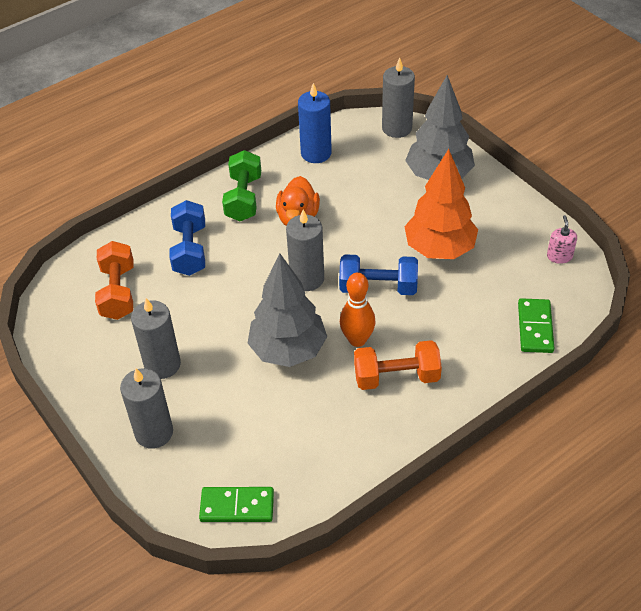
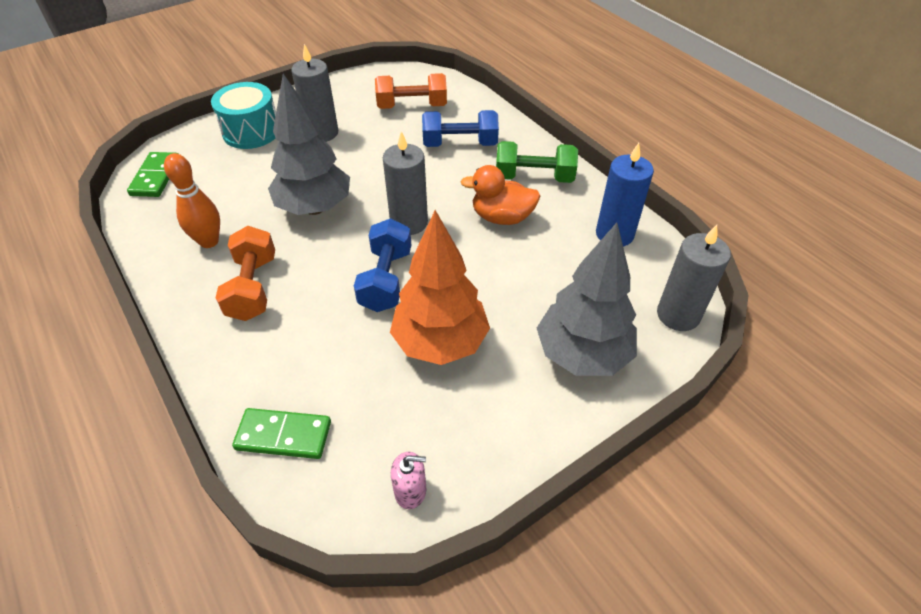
camera: 90 degrees right, 0 degrees up
grey candle [120,368,173,449] -> turquoise drum [211,82,276,149]
orange bowling pin [340,272,376,347] -> orange bowling pin moved to [164,153,220,248]

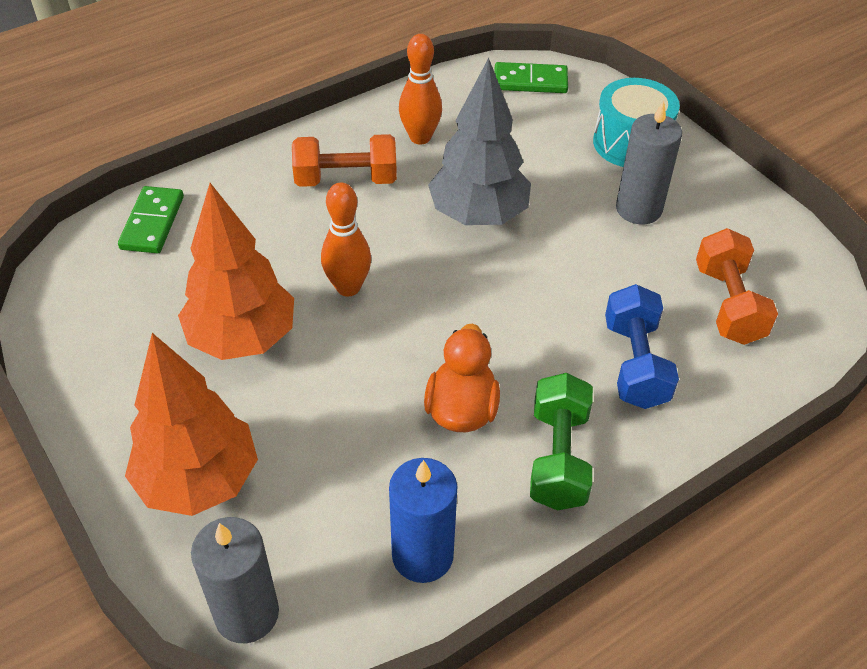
camera: 90 degrees right, 0 degrees up
blue dumbbell [354,218,411,312] -> orange bowling pin [321,183,371,297]
grey candle [383,131,428,235] -> none
pink soap dispenser [391,452,426,509] -> none
grey tree [537,223,637,376] -> orange tree [125,333,258,516]

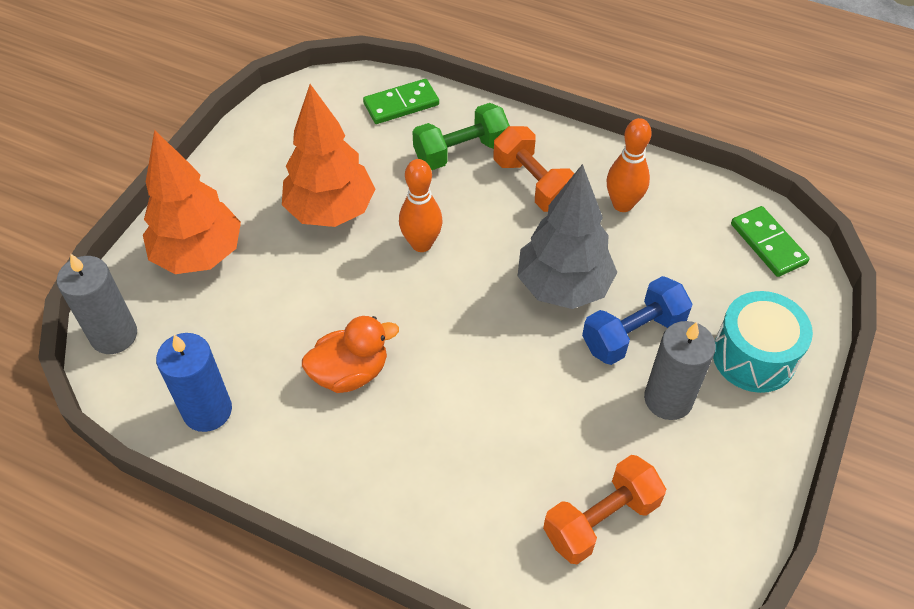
camera: 60 degrees right, 5 degrees up
green dumbbell [530,373,593,510] -> green dumbbell moved to [412,103,510,170]
blue dumbbell [605,284,679,409] -> blue dumbbell moved to [582,276,693,365]

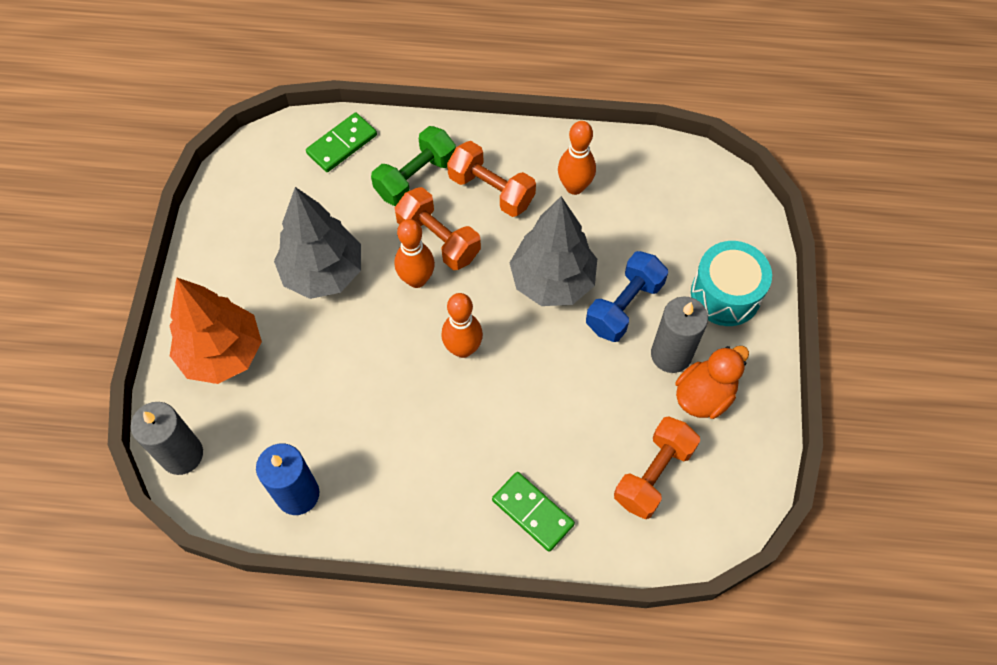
camera: 20 degrees left, 10 degrees up
orange tree [282,84,375,227] -> grey tree [274,187,361,299]
orange duck [302,316,399,393] -> orange duck moved to [675,346,749,419]
green domino [731,206,810,277] -> green domino moved to [492,472,575,552]
none -> orange dumbbell [395,187,481,270]
none -> orange bowling pin [441,293,483,358]

